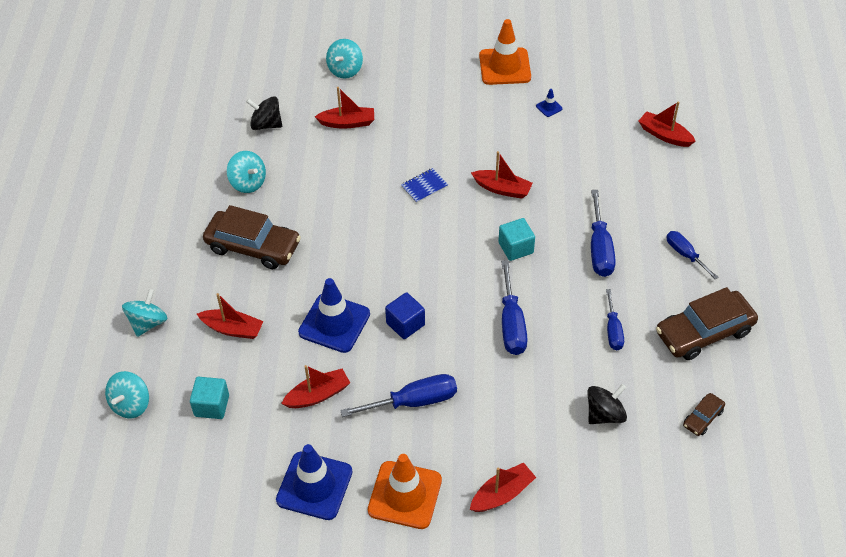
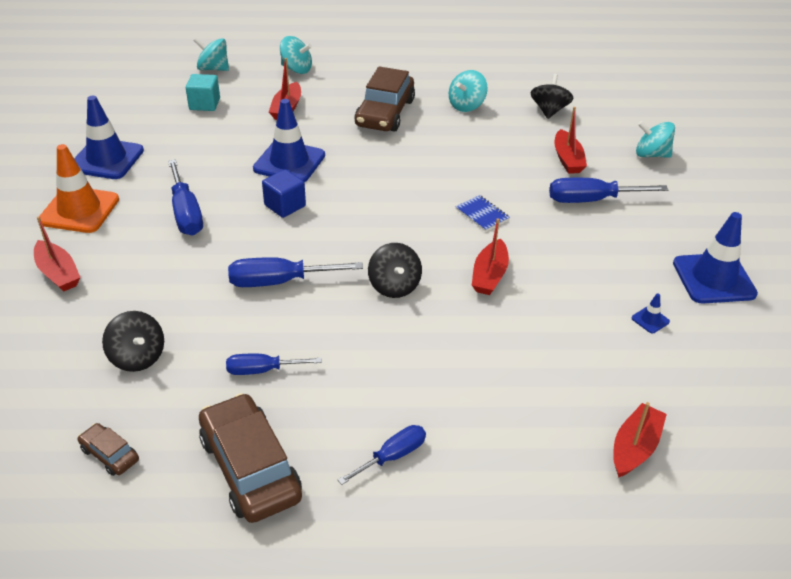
camera: 85 degrees right, 10 degrees down
red boat [281,365,350,408] -> none
orange traffic cone [479,19,531,85] -> blue traffic cone [673,212,758,303]
turquoise cube [498,218,535,261] -> black spinning top [368,243,422,298]
blue screwdriver [591,190,616,277] -> blue screwdriver moved to [549,178,668,203]

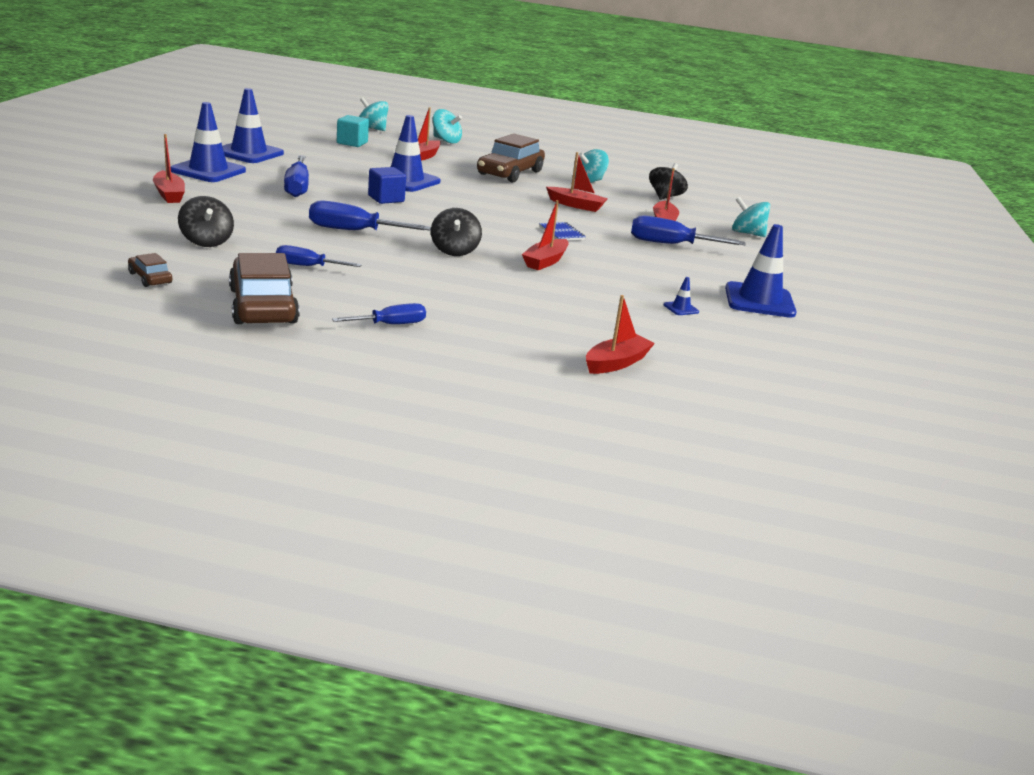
camera: 10 degrees right, 15 degrees down
orange traffic cone [39,144,119,233] -> blue traffic cone [171,102,246,182]
none -> red boat [546,152,608,212]

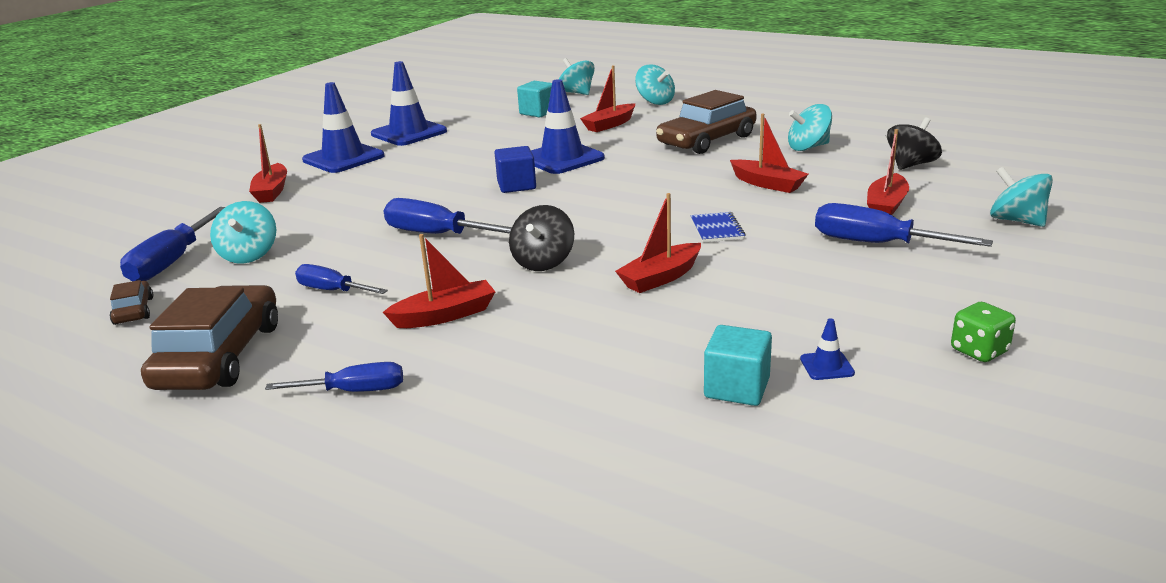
camera: 25 degrees right, 0 degrees up
black spinning top [178,196,234,247] -> turquoise spinning top [210,201,276,264]
blue screwdriver [284,155,309,197] -> blue screwdriver moved to [120,207,225,281]
red boat [586,295,655,374] -> red boat moved to [383,234,496,328]
blue traffic cone [725,224,797,318] -> green dice [951,302,1016,362]
none -> turquoise cube [704,325,772,406]

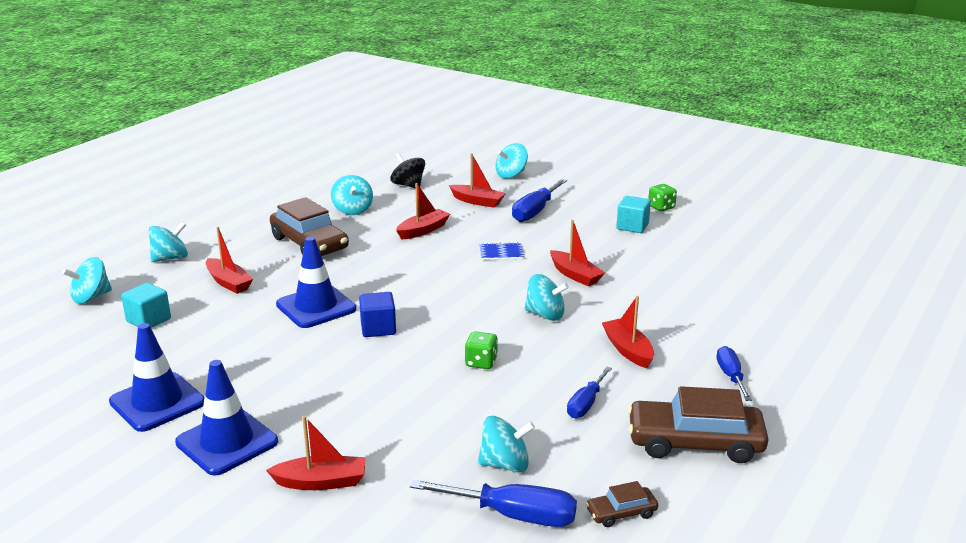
camera: 90 degrees left, 0 degrees up
blue screwdriver [383,198,512,234] -> green dice [465,331,498,369]
black spinning top [509,205,574,271] -> turquoise spinning top [525,274,569,321]
turquoise cube [704,325,772,406] -> turquoise cube moved to [616,196,651,233]
blue traffic cone [800,318,855,380] -> none

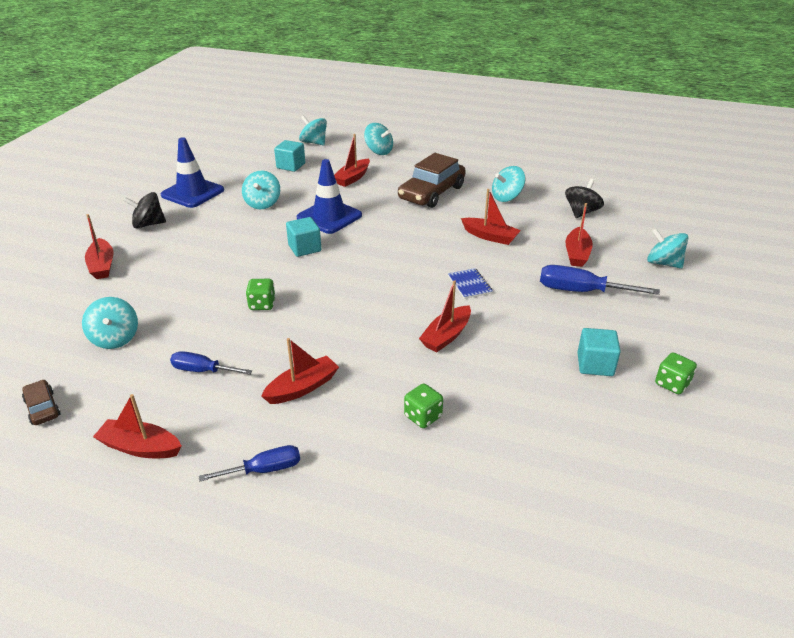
camera: 75 degrees right, 10 degrees up
blue traffic cone [175,360,278,476] -> black spinning top [123,192,166,229]
blue cube [359,292,396,337] -> turquoise cube [286,217,321,257]
blue screwdriver [410,479,577,527] -> none
turquoise spinning top [525,274,569,321] -> turquoise spinning top moved to [242,171,280,209]
brown car [628,386,768,463] -> red boat [93,394,182,458]
none -> green dice [404,383,443,428]

